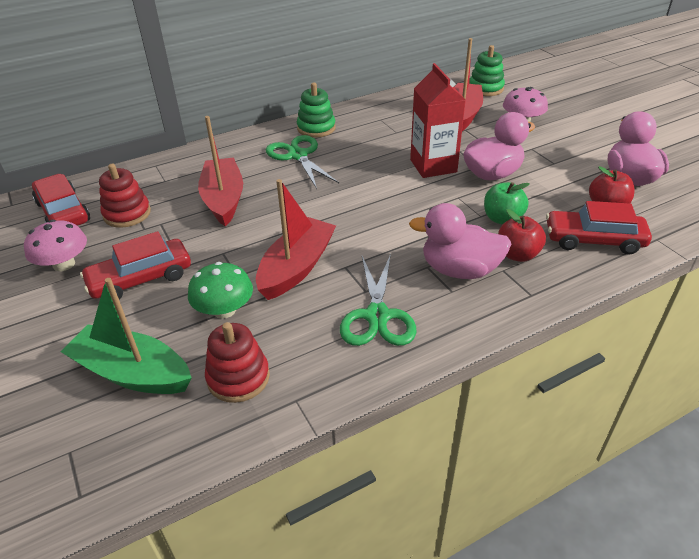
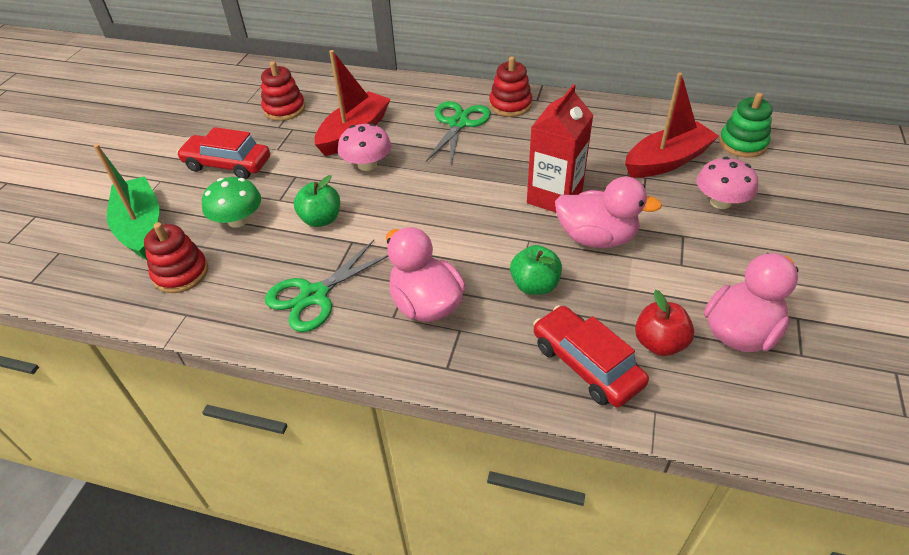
camera: 45 degrees right, 5 degrees up
pink mushroom [24,220,87,271] -> pink mushroom moved to [338,123,391,171]
red car [32,174,90,226] -> none
red boat [256,179,336,300] -> green apple [294,175,340,227]
green stacking toy [297,83,336,138] -> red stacking toy [489,56,532,117]
red apple [498,209,546,262] -> none

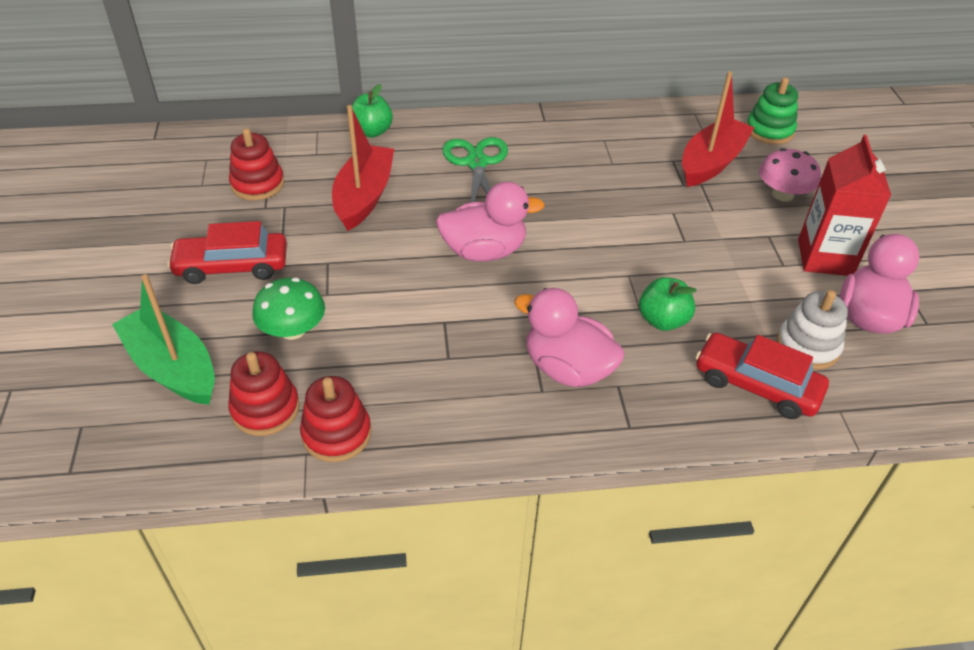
camera: 25 degrees left, 0 degrees up
green scissors [265,240,389,332] -> none
green apple [294,175,340,227] -> green apple moved to [351,84,393,138]
pink mushroom [338,123,391,171] -> none
red stacking toy [489,56,532,117] -> red stacking toy moved to [300,376,371,462]
red carton [527,84,593,213] -> red carton moved to [798,135,891,276]
pink duck [555,177,662,248] -> pink duck moved to [436,181,545,261]
red apple [635,290,694,356] -> white stacking toy [777,290,848,370]

